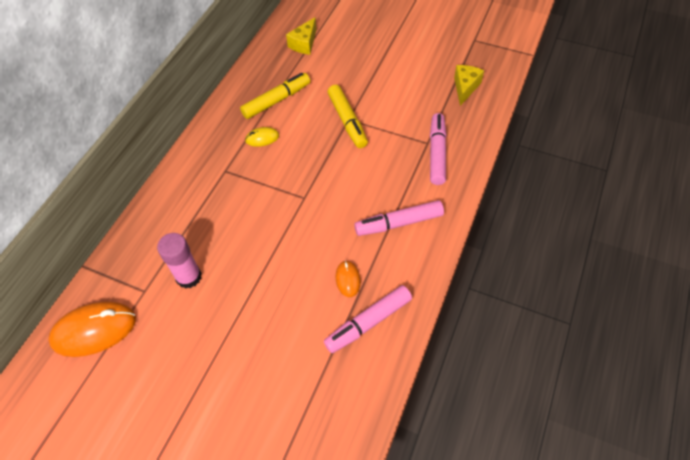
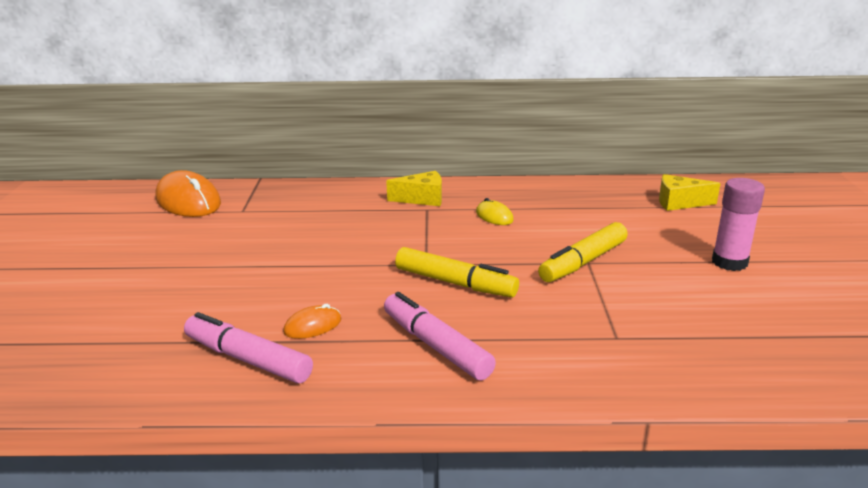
camera: 65 degrees right, 30 degrees down
pink glue stick [157,233,202,289] -> pink glue stick moved to [712,178,765,271]
yellow marker [240,73,310,119] -> yellow marker moved to [395,247,519,298]
pink marker [430,113,447,185] -> none
yellow cheese [454,65,484,106] -> yellow cheese moved to [386,171,442,206]

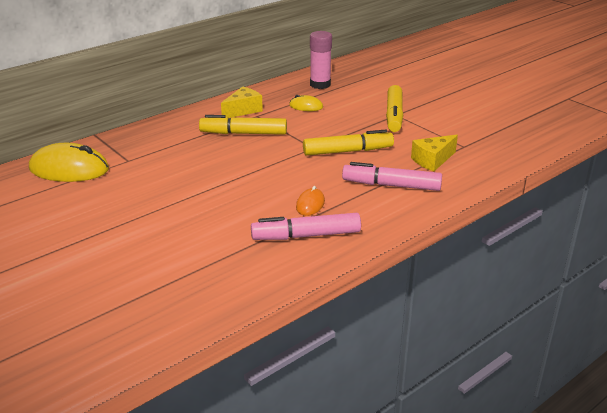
camera: 40 degrees left, 5 degrees up
orange mouse [155,170,221,217] -> yellow mouse [29,143,109,182]
yellow cheese [659,174,721,211] -> yellow cheese moved to [411,135,458,171]
pink glue stick [712,178,765,271] -> pink glue stick moved to [310,31,332,89]
none -> yellow marker [199,115,287,135]

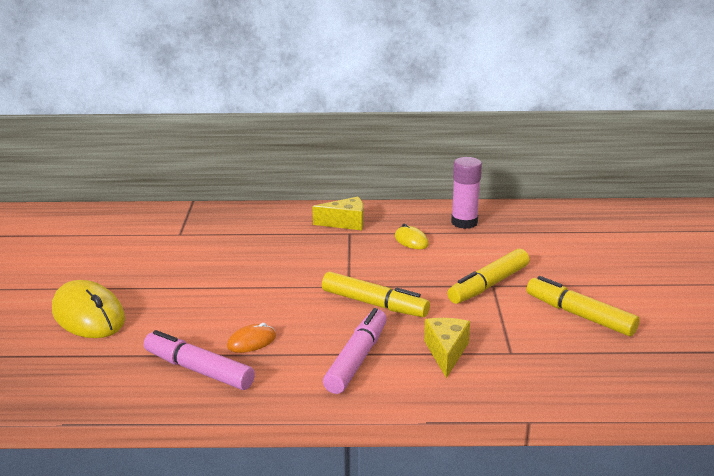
camera: 40 degrees right, 5 degrees down
yellow mouse [29,143,109,182] -> yellow mouse moved to [52,280,125,338]
yellow marker [199,115,287,135] -> yellow marker moved to [526,276,640,336]
pink marker [342,162,442,191] -> pink marker turned 60 degrees clockwise [323,308,387,394]
yellow cheese [411,135,458,171] -> yellow cheese turned 90 degrees clockwise [424,318,470,378]

